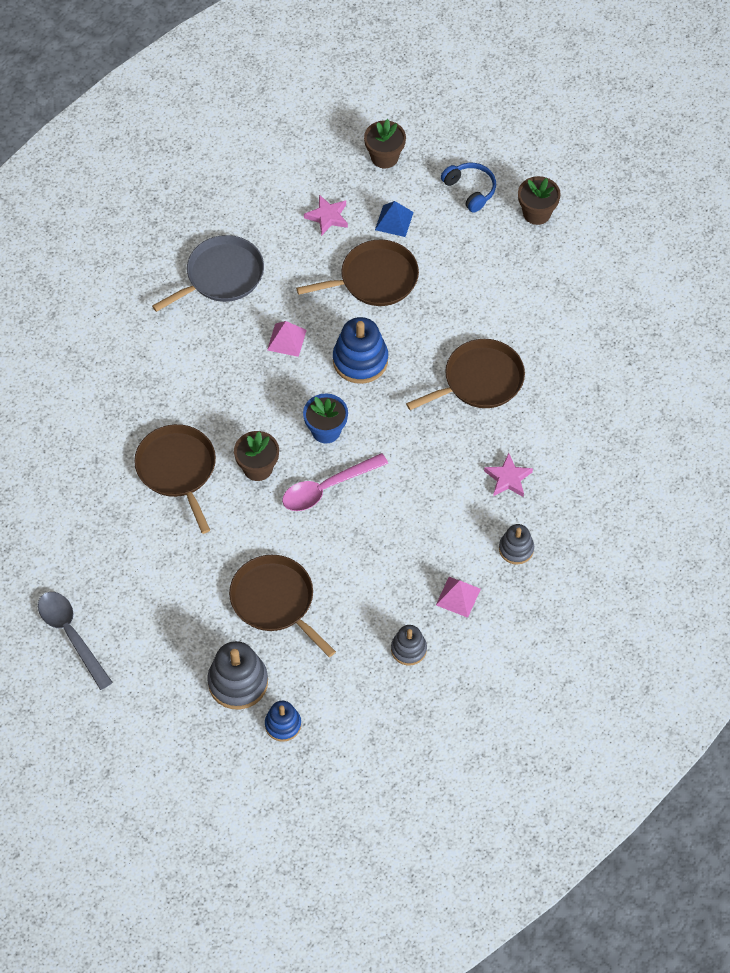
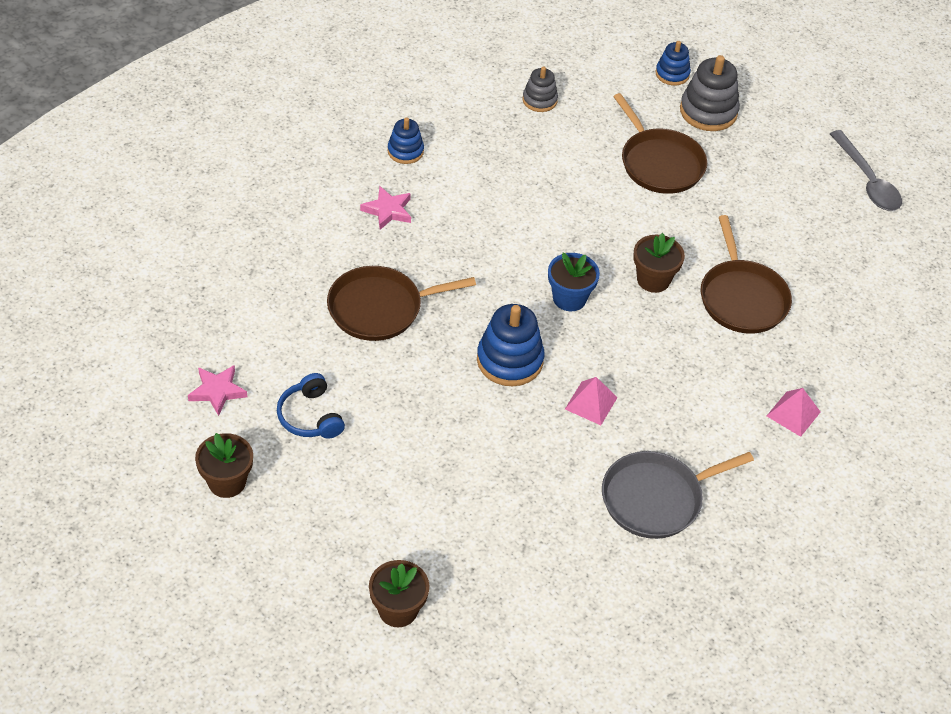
camera: 170 degrees left, 10 degrees down
pink spoon [282,453,388,511] -> none
brown pan [296,240,419,306] -> none
pink star [304,195,348,236] -> pink star moved to [188,365,247,416]
blue pyramid [375,201,414,237] -> none
pink pyramid [436,577,481,618] -> pink pyramid moved to [767,388,821,437]
blue headphones [441,163,496,213] -> blue headphones moved to [277,373,345,439]
grey stacking toy [499,524,534,565] -> blue stacking toy [388,118,424,164]

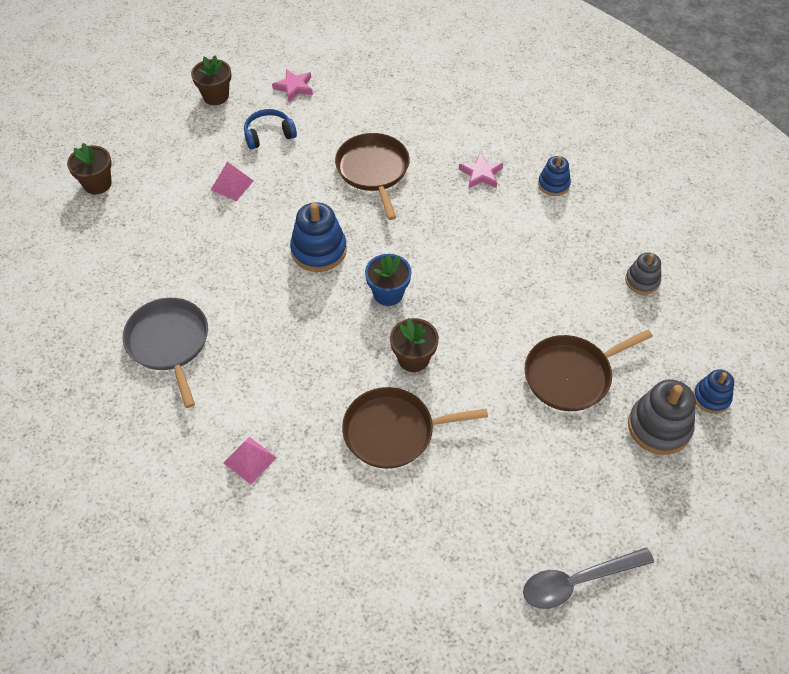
camera: 95 degrees right, 5 degrees up
pink pyramid [565,377,618,425] -> pink pyramid moved to [211,162,254,201]

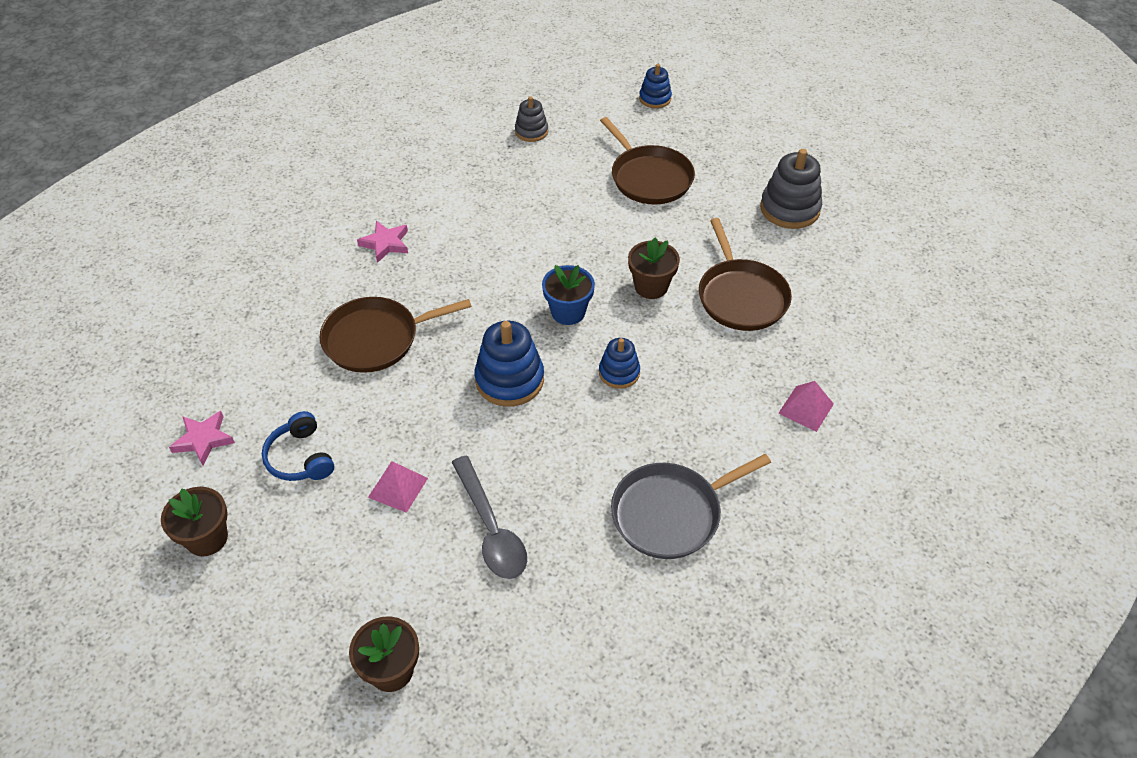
camera: 95 degrees left, 5 degrees down
grey spoon [523,547,654,609] -> grey spoon moved to [452,456,527,579]
blue stacking toy [538,156,571,196] -> blue stacking toy moved to [599,338,640,389]
grey stacking toy [628,380,696,455] -> grey stacking toy moved to [760,149,822,229]

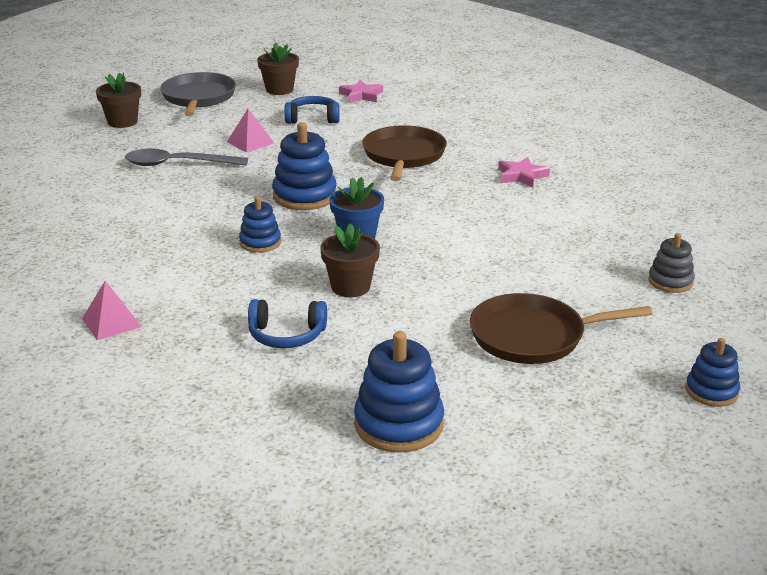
camera: 115 degrees right, 20 degrees down
grey pan [611,454,771,559] -> grey pan moved to [160,72,236,116]
brown pan [699,218,792,331] -> blue headphones [248,299,327,348]
grey stacking toy [760,149,822,229] -> blue stacking toy [354,331,444,453]

